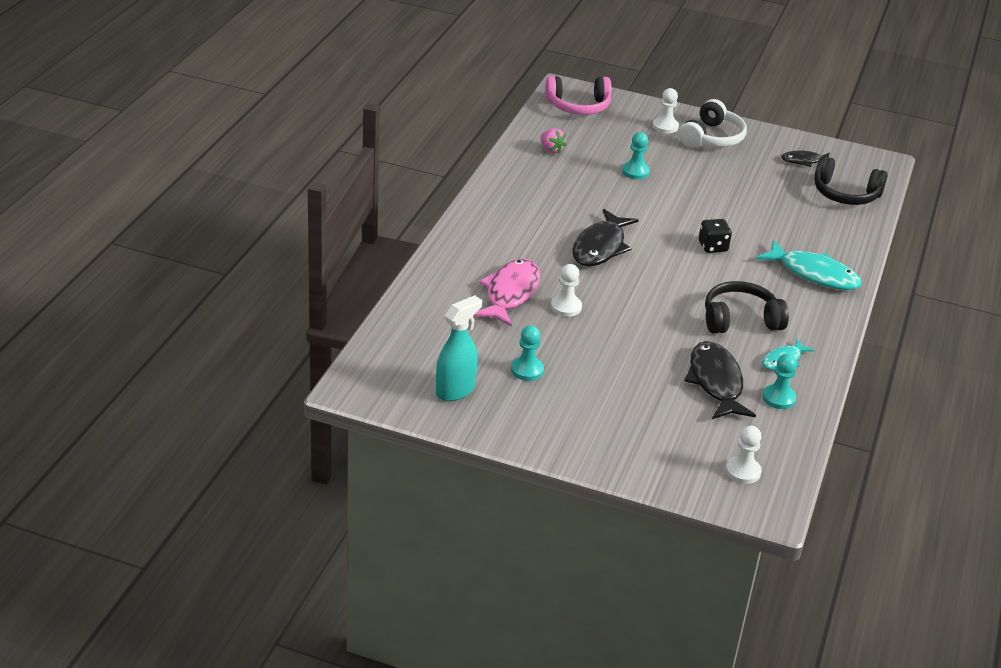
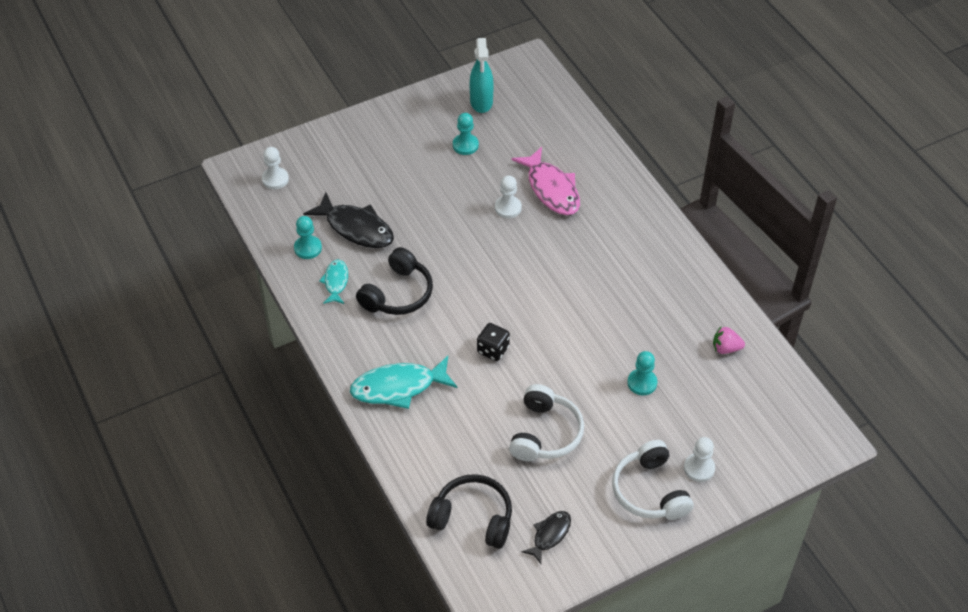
camera: 135 degrees right, 15 degrees up
pink headphones [545,76,612,115] -> none
black fish [572,209,639,266] -> none
black headphones [814,156,888,205] -> black headphones turned 45 degrees clockwise [426,474,512,549]
none -> white headphones [509,384,584,461]

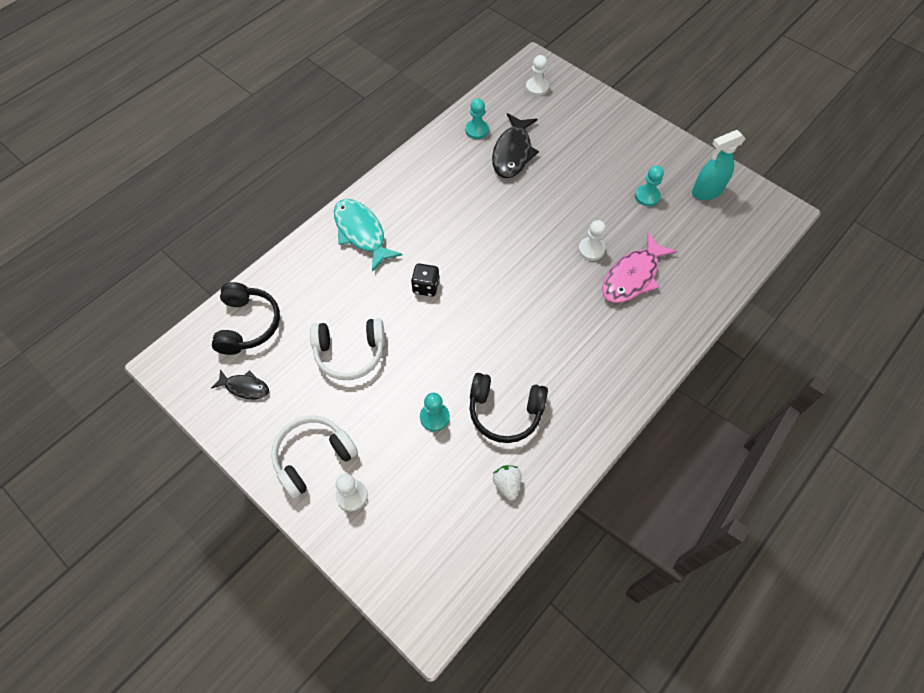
camera: 70 degrees right, 10 degrees up
turquoise fish [319,259,348,304] -> none
black headphones [356,247,433,315] -> black headphones moved to [470,373,548,443]
pink strawberry [713,327,745,354] -> white strawberry [493,465,522,500]

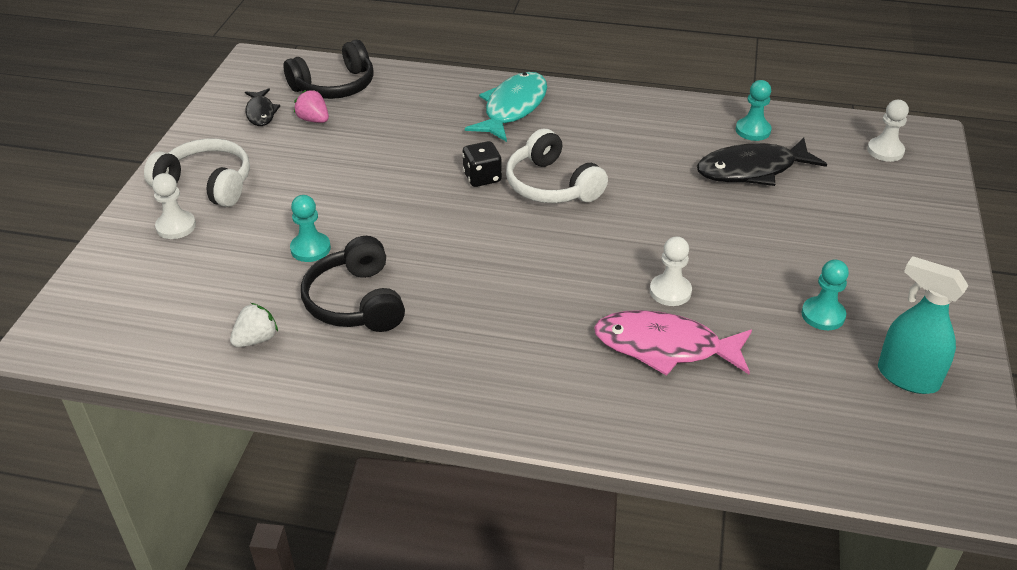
camera: 60 degrees right, 20 degrees down
white headphones [310,318,385,380] -> white headphones moved to [506,129,608,203]
none -> pink strawberry [294,90,329,123]

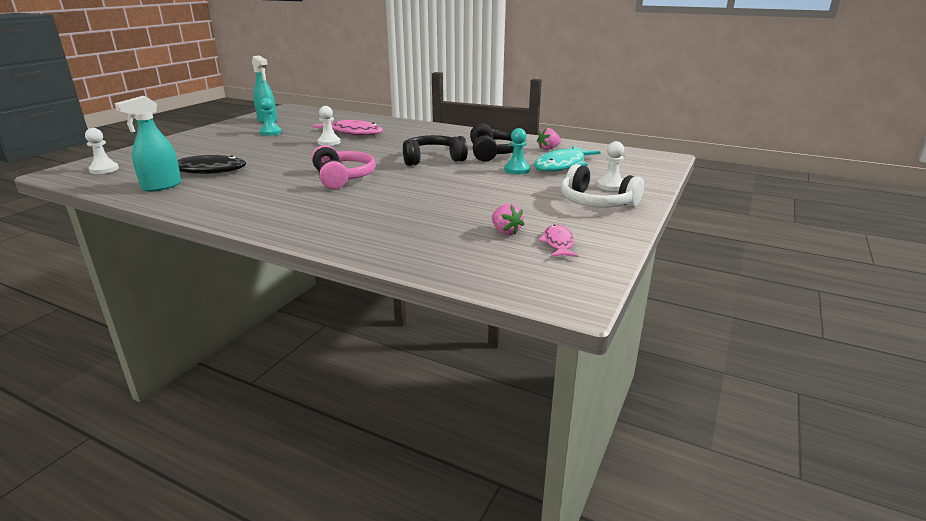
camera: 165 degrees left, 15 degrees down
white strawberry [230,303,278,347] -> pink strawberry [537,128,561,150]
black fish [245,88,280,126] -> pink fish [538,224,579,257]
black headphones [284,40,374,99] -> black headphones moved to [403,135,468,166]
black dice [462,141,502,187] -> none
turquoise fish [465,72,547,142] -> turquoise fish moved to [533,146,600,172]
white headphones [506,129,608,203] -> pink headphones [312,145,376,189]
turquoise pawn [736,80,772,141] -> turquoise spray bottle [114,96,181,192]

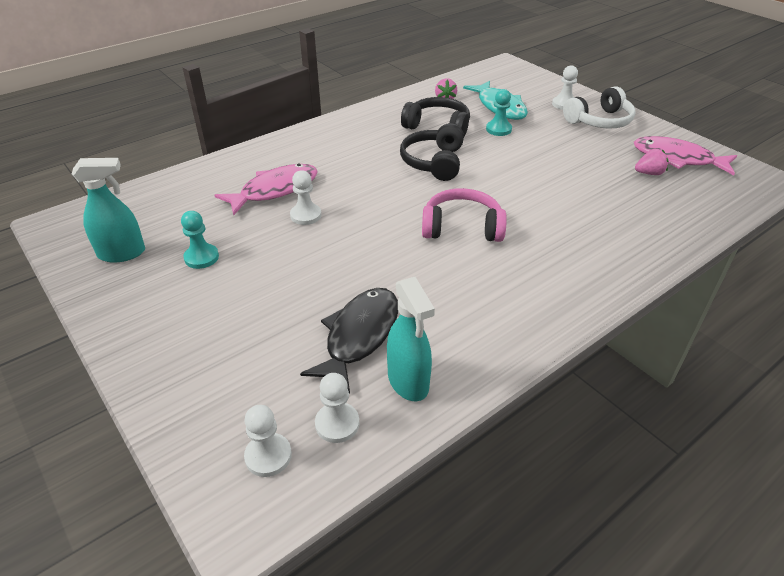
camera: 65 degrees left, 15 degrees up
pink fish [538,224,579,257] -> pink fish [634,136,737,175], size x1.79
none -> white pawn [315,373,359,443]

